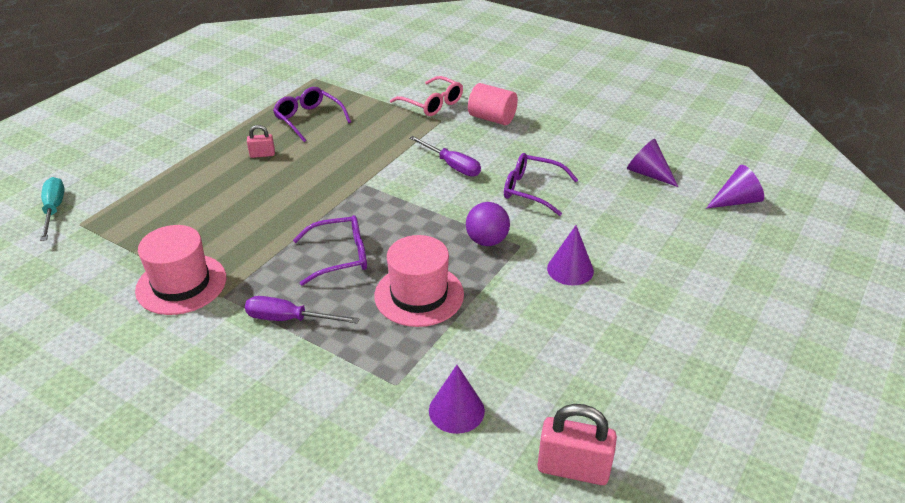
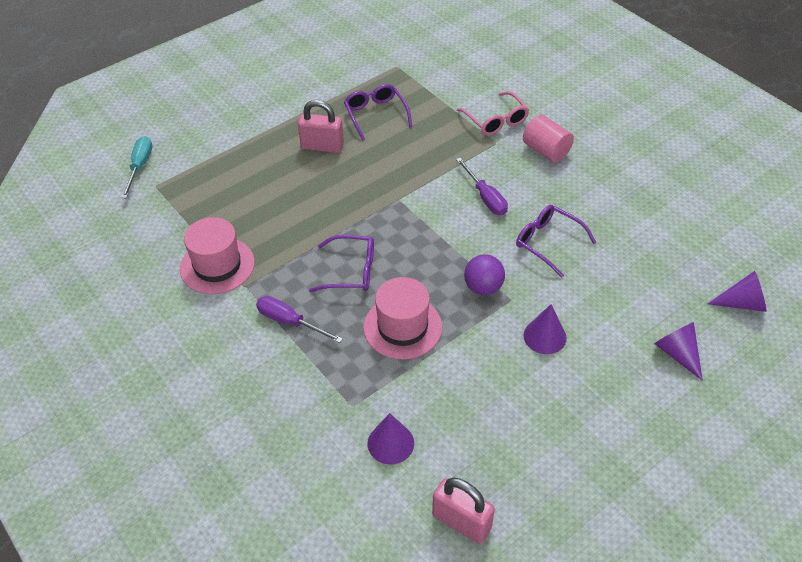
camera: 20 degrees right, 10 degrees up
pink padlock [247,125,275,158] -> pink padlock [298,100,344,153], size x1.83
purple cone [627,139,678,187] -> purple cone moved to [654,322,703,381]

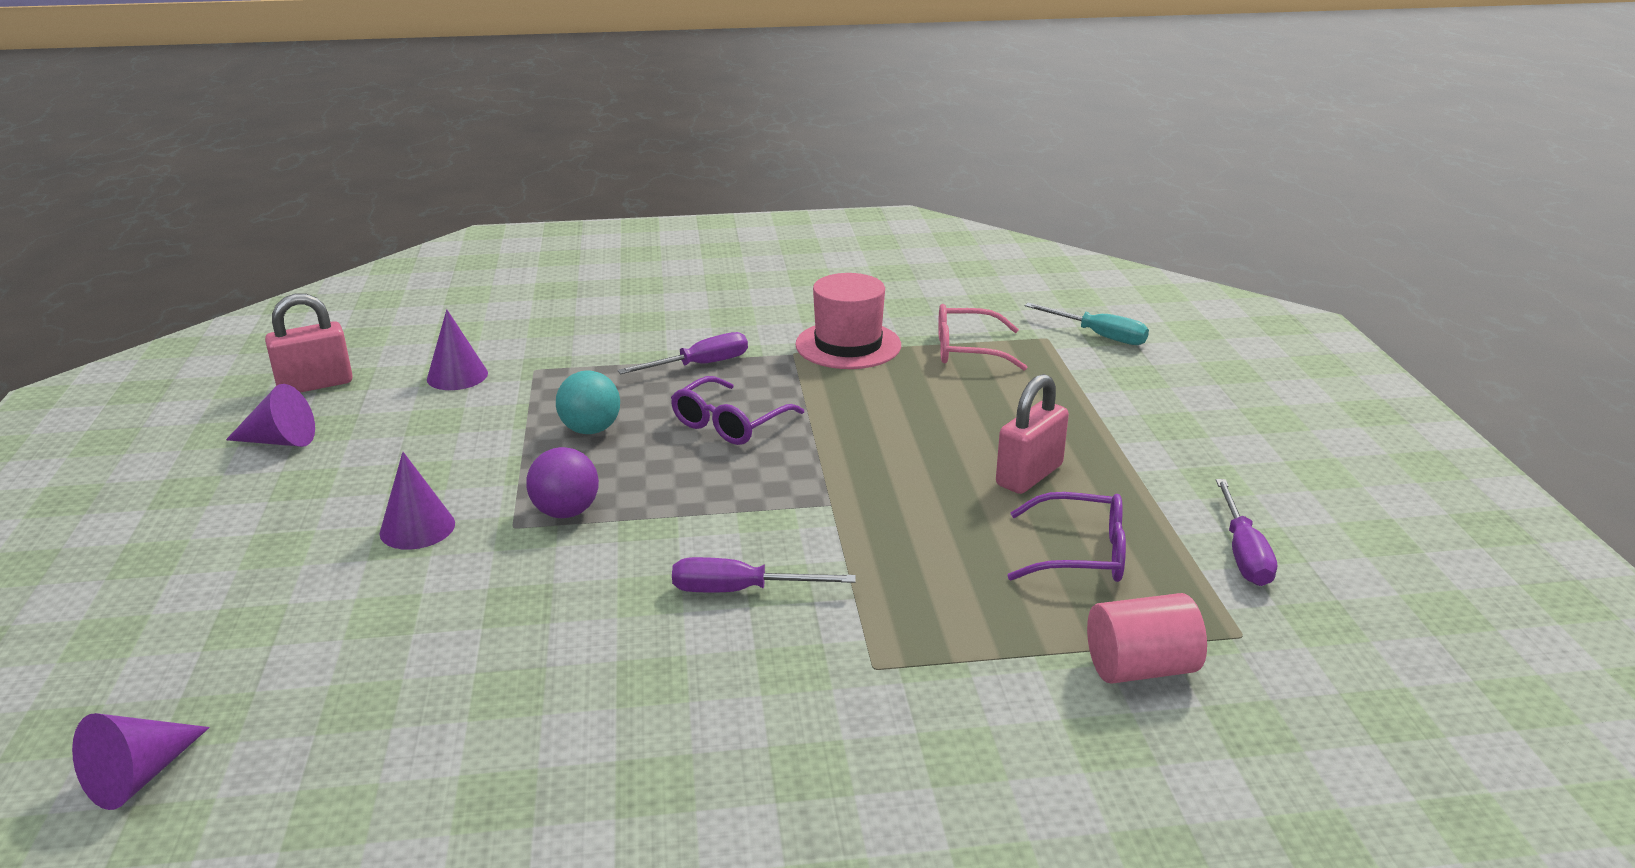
camera: 120 degrees right, 20 degrees down
pink hat [363,277,442,359] -> turquoise ball [556,370,620,434]
pink glasses [457,91,529,136] -> pink glasses moved to [938,304,1027,371]
purple glasses [516,205,597,278] -> none
pink cylinder [523,115,574,162] -> pink cylinder moved to [1087,593,1207,684]
purple cone [654,322,703,381] -> purple cone moved to [226,384,315,447]
none -> purple screwdriver [1216,479,1277,586]

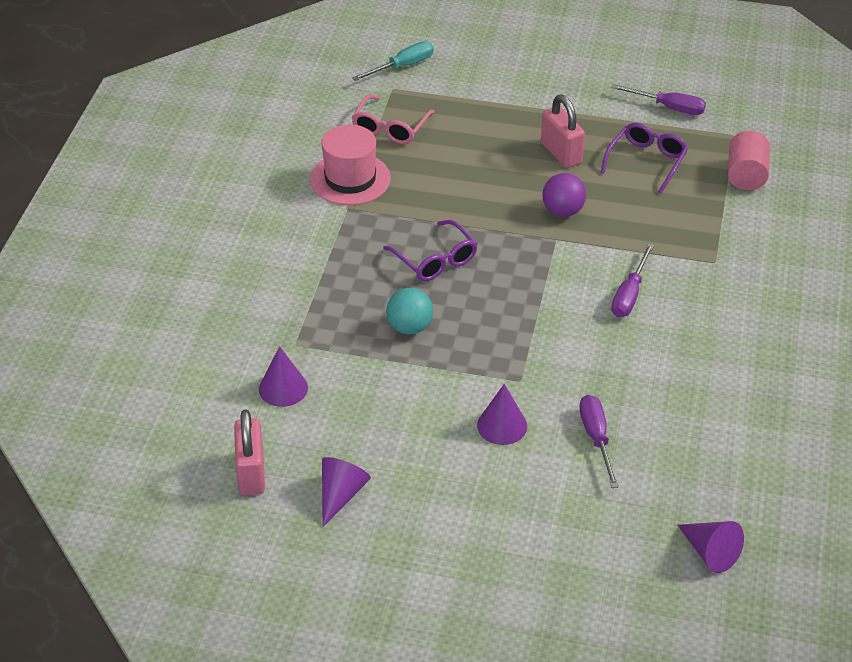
camera: 70 degrees left, 15 degrees up
purple ball [526,447,599,518] -> purple ball moved to [542,173,586,217]
purple screwdriver [617,332,748,374] -> purple screwdriver moved to [579,395,619,488]

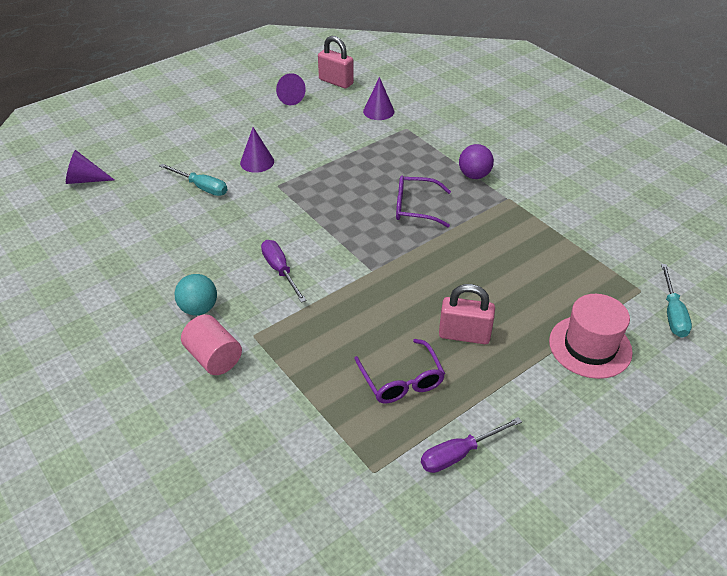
camera: 130 degrees right, 0 degrees up
pink hat [310,125,391,205] -> pink hat moved to [549,294,633,379]
pink glasses [352,95,435,144] -> none
turquoise ball [386,288,433,334] -> turquoise ball moved to [175,274,217,315]
purple ball [542,173,586,217] -> purple ball moved to [459,144,494,179]
purple screwdriver [579,395,619,488] -> turquoise screwdriver [159,163,227,196]
pink cylinder [728,131,770,190] -> pink cylinder moved to [181,315,242,375]

